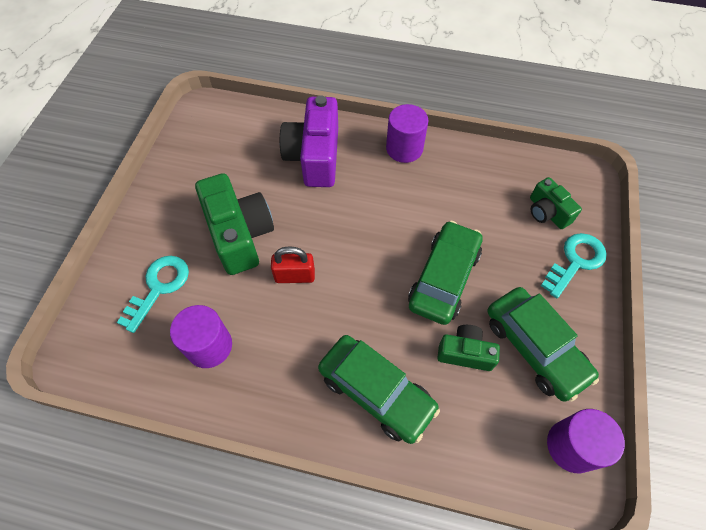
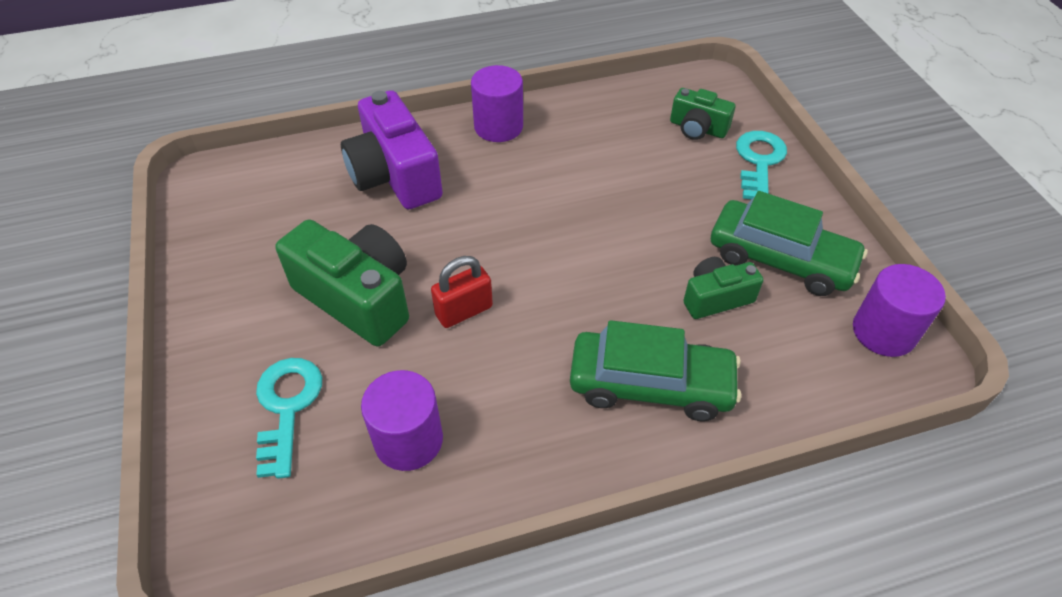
camera: 30 degrees left, 10 degrees down
green car [408,221,483,325] -> none

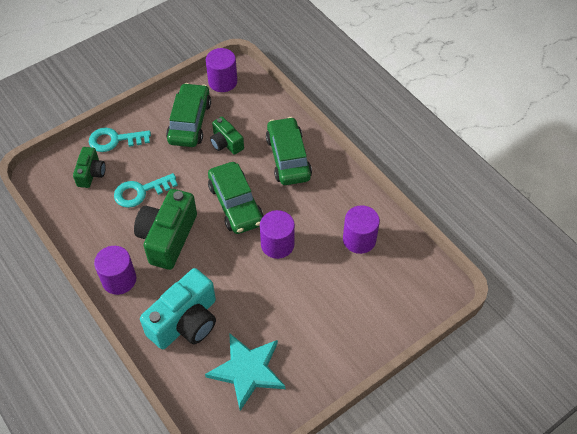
camera: 110 degrees left, 5 degrees up
turquoise key [256,358,322,479] -> turquoise key moved to [114,173,178,208]
green camera [275,219,409,347] -> green camera moved to [134,189,197,270]
purple camera [341,90,443,209] -> turquoise camera [140,268,216,349]
red padlock [431,256,493,328] -> purple cylinder [260,210,295,259]
none -> turquoise star [205,333,285,411]
none -> green car [208,162,263,234]

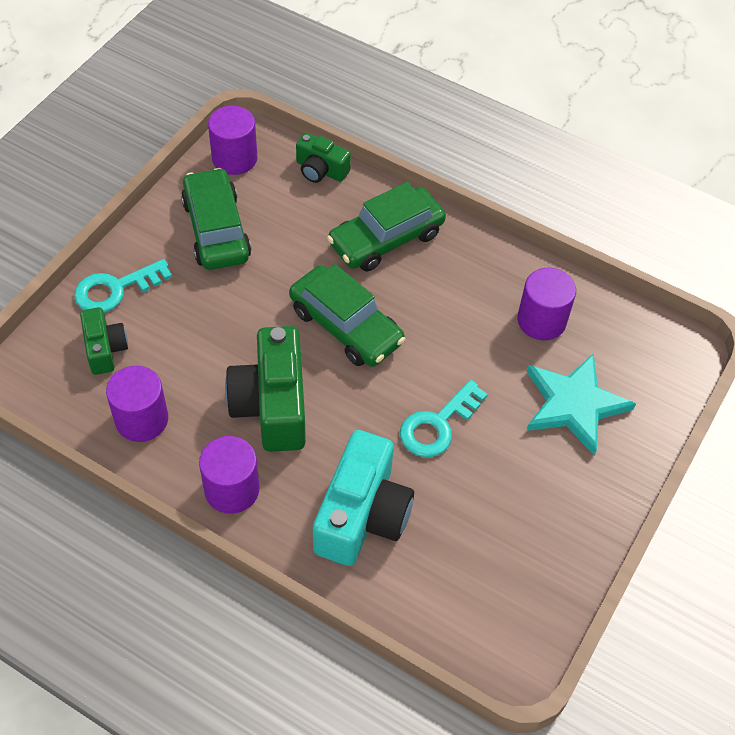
camera: 25 degrees left, 0 degrees up
turquoise key [114,173,178,208] -> turquoise key moved to [400,380,488,457]
turquoise star [205,333,285,411] -> turquoise star moved to [527,353,636,455]
green camera [210,117,244,155] -> green camera moved to [296,133,351,183]
purple cylinder [260,210,295,259] -> purple cylinder moved to [106,366,168,442]
green car [266,117,312,185] -> green car turned 90 degrees counterclockwise [327,182,446,271]

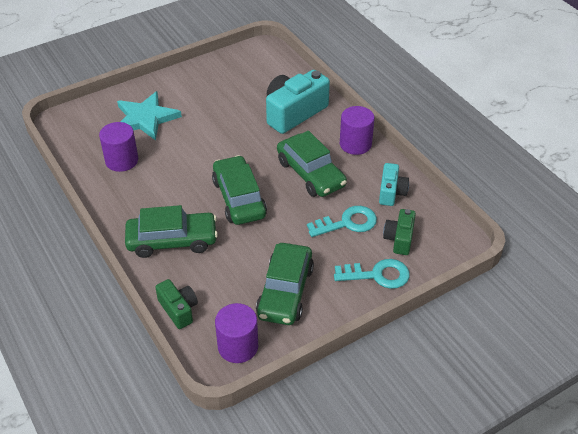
camera: 150 degrees left, 10 degrees down
purple cylinder [106,366,168,442] -> turquoise camera [379,163,409,206]
green camera [225,326,306,452] -> green car [277,131,347,197]
turquoise key [400,380,488,457] -> turquoise key moved to [307,206,377,237]

